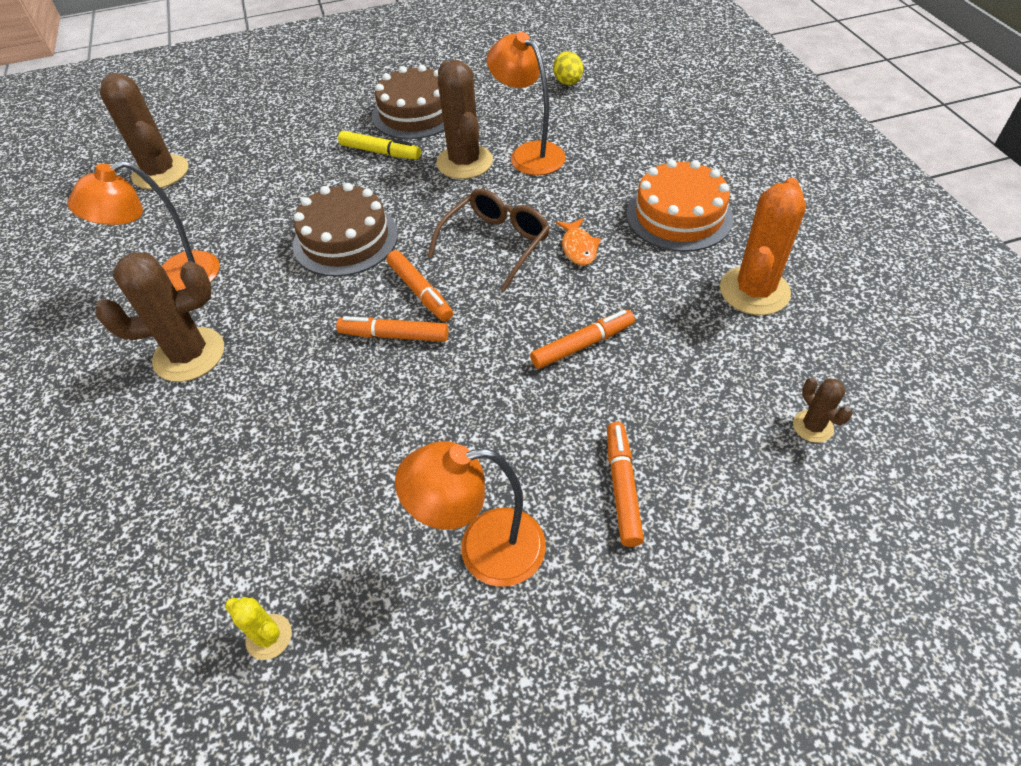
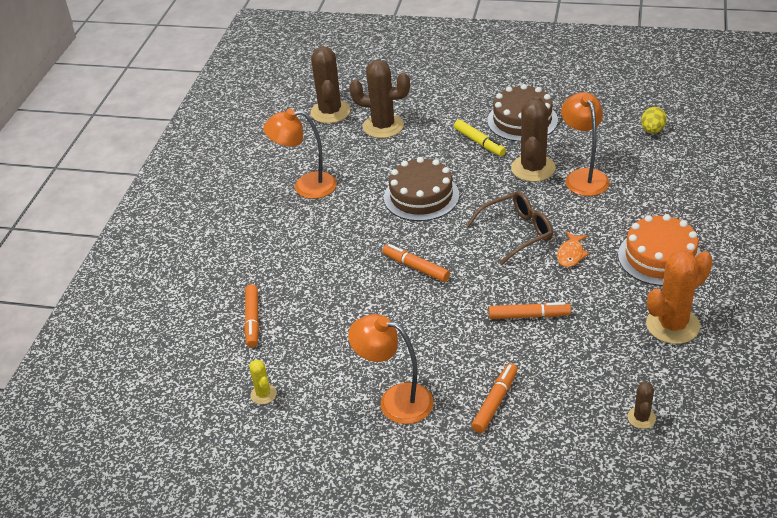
camera: 30 degrees right, 10 degrees down
brown cactus [96,253,224,382] -> brown cactus moved to [350,60,410,138]
orange marker [386,250,453,322] -> orange marker moved to [244,284,259,348]

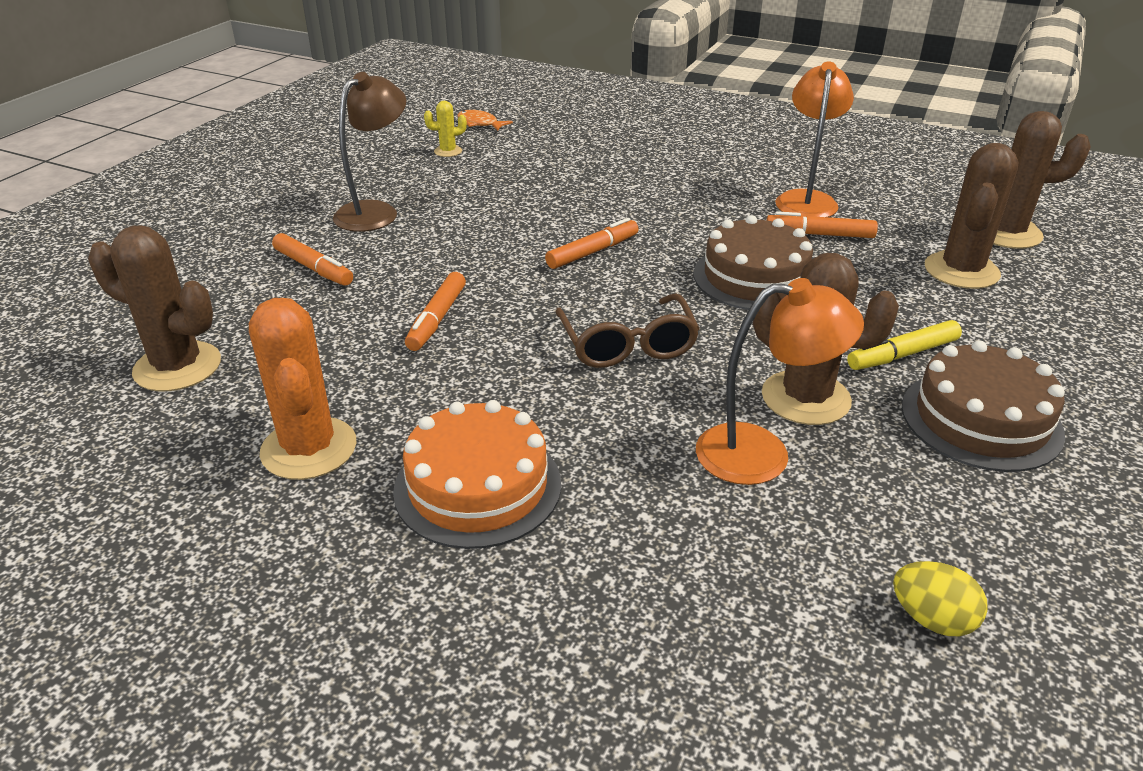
camera: 100 degrees right, 5 degrees down
orange marker [244,284,259,348] -> orange marker moved to [767,211,878,238]
orange lamp [348,314,434,424] -> brown lamp [333,72,406,232]
orange fish [557,232,589,267] -> orange fish moved to [458,110,513,131]
brown cactus [627,381,656,429] -> brown cactus [88,226,221,391], size x2.04

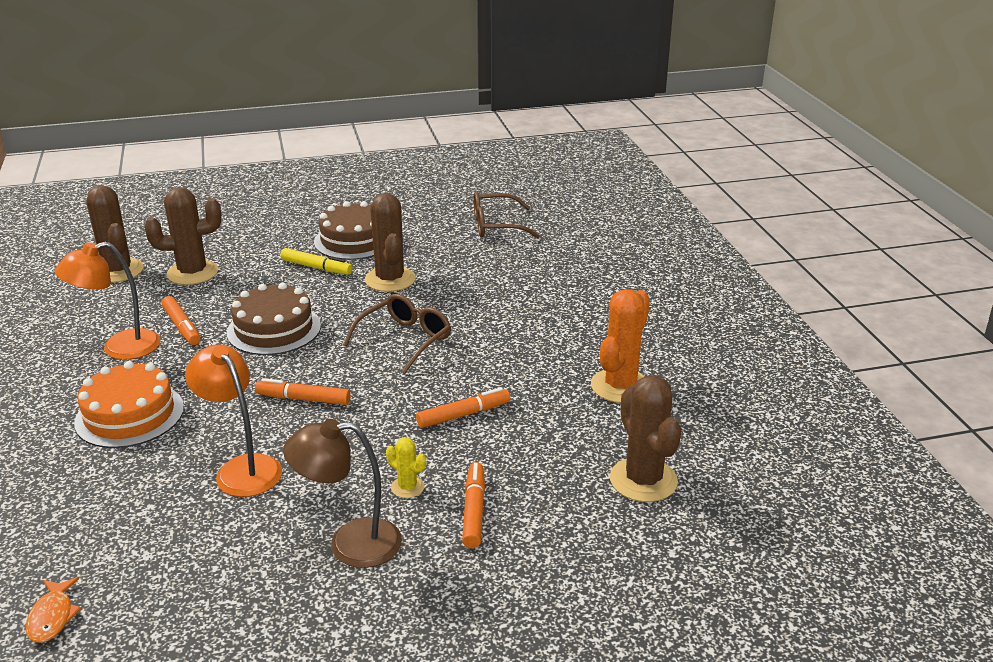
camera: 130 degrees left, 5 degrees down
orange cake [393,400,561,549] -> orange cake moved to [74,361,184,448]
yellow cactus [424,101,467,157] -> yellow cactus moved to [386,437,426,498]
orange lamp [696,278,864,485] -> orange lamp moved to [185,344,282,497]
yellow egg [893,561,988,636] -> brown glasses [473,192,540,239]

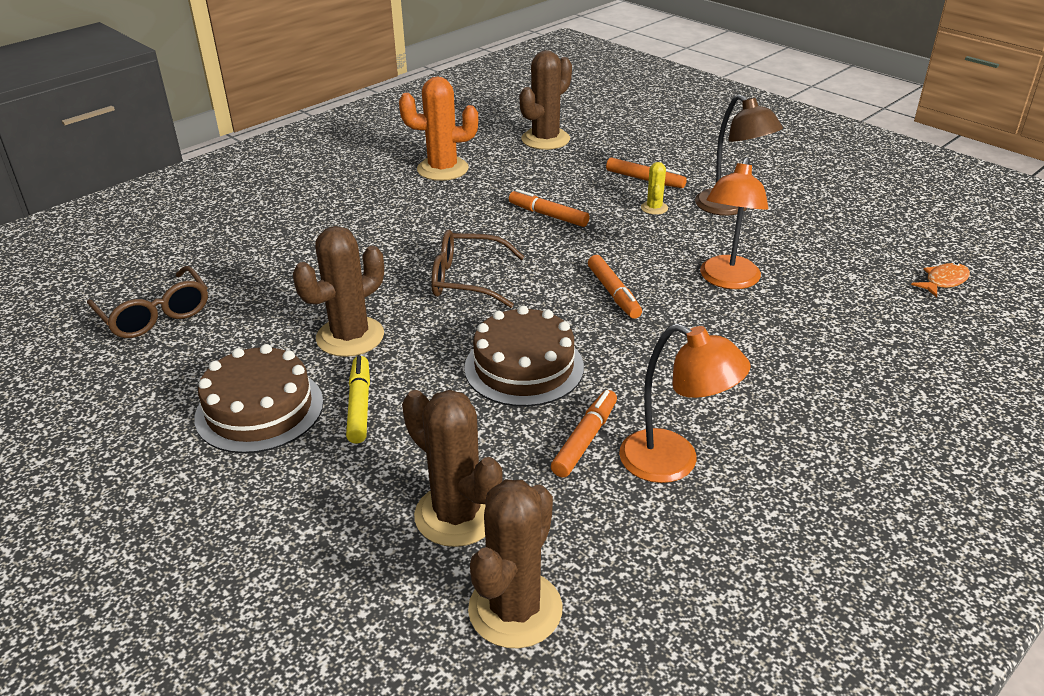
camera: 120 degrees left, 5 degrees up
orange cake [74,361,184,448] -> none
orange marker [462,462,485,548] -> orange marker turned 120 degrees counterclockwise [606,157,687,188]

